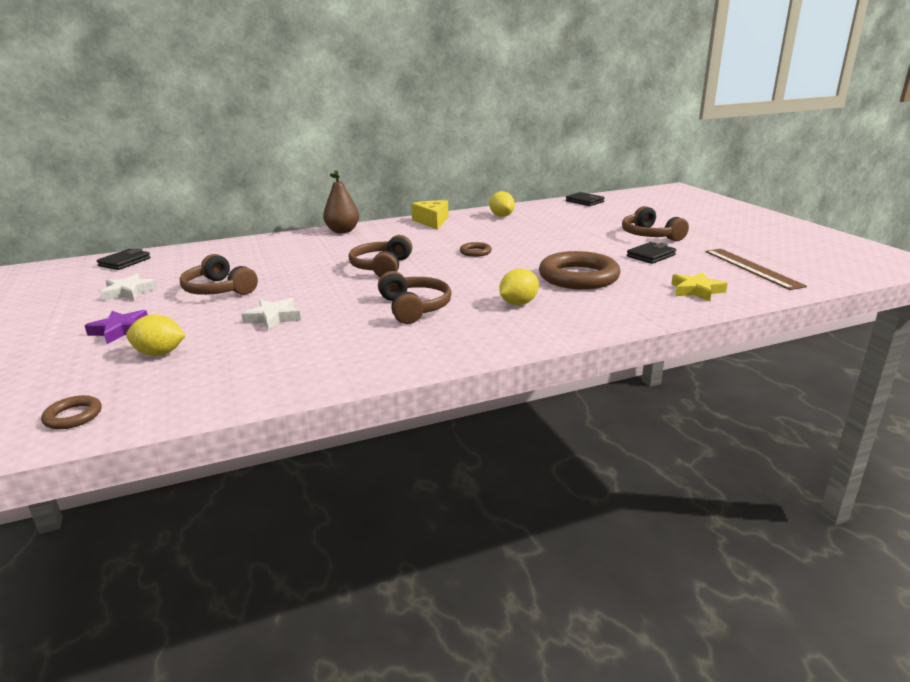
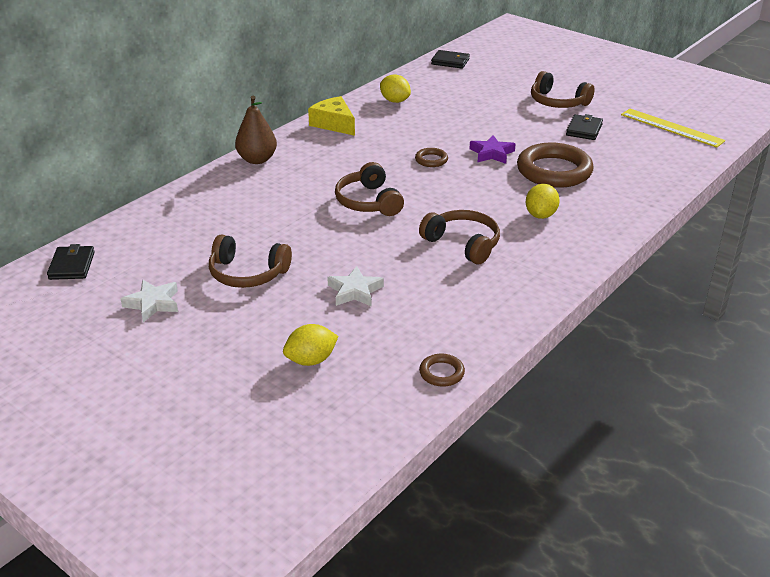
camera: 30 degrees left, 10 degrees up
brown ring [41,395,102,429] -> brown ring moved to [419,354,465,387]
purple star [84,310,148,344] -> purple star moved to [469,135,516,164]
yellow star [671,272,728,302] -> none
brown ruler [706,249,807,290] -> yellow ruler [621,109,725,148]

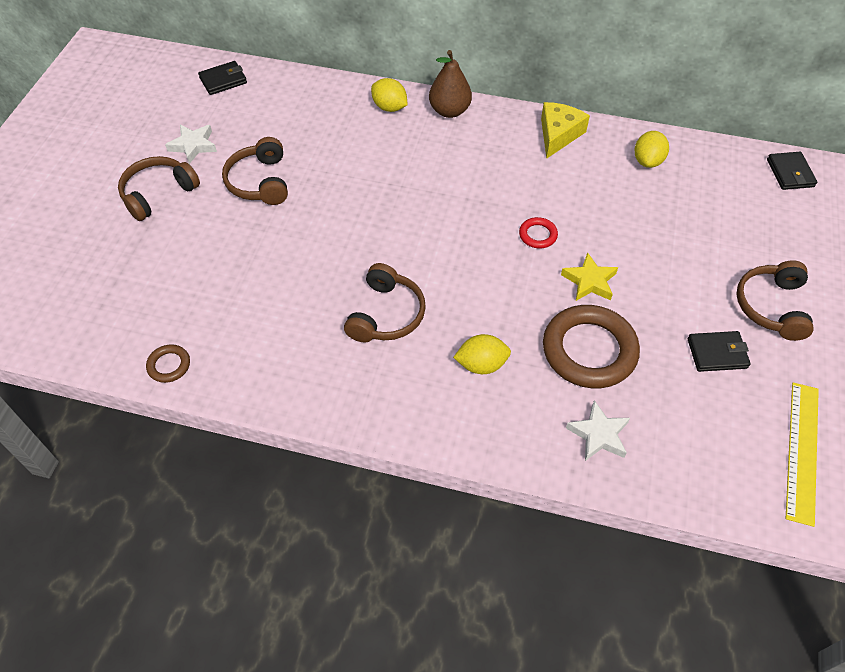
camera: 65 degrees right, 20 degrees up
yellow lemon [283,324,338,366] -> yellow lemon moved to [371,78,408,112]
white star [327,266,384,307] -> white star moved to [566,400,630,461]
brown headphones [335,162,404,216] -> brown headphones moved to [118,156,200,221]
brown ring [415,148,448,167] -> red ring [519,217,558,248]
purple star [469,135,516,164] -> yellow star [561,252,618,301]

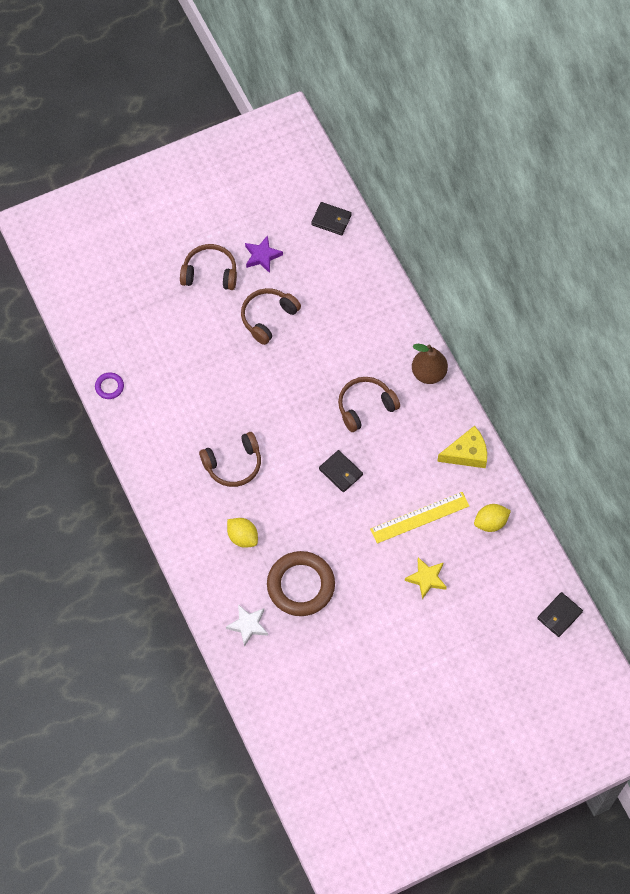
camera: 50 degrees right, 10 degrees up
brown ring [146,344,190,383] -> purple ring [95,372,124,399]
white star [165,125,217,164] -> purple star [245,235,283,273]
yellow lemon [371,78,408,112] -> none
red ring [519,217,558,248] -> none
yellow star [561,252,618,301] -> yellow star moved to [405,557,447,599]
black wallet [688,331,751,372] -> black wallet moved to [319,450,363,492]
brown headphones [736,260,814,341] -> brown headphones moved to [338,377,400,432]
yellow ruler [786,383,819,527] -> yellow ruler moved to [370,492,469,544]

